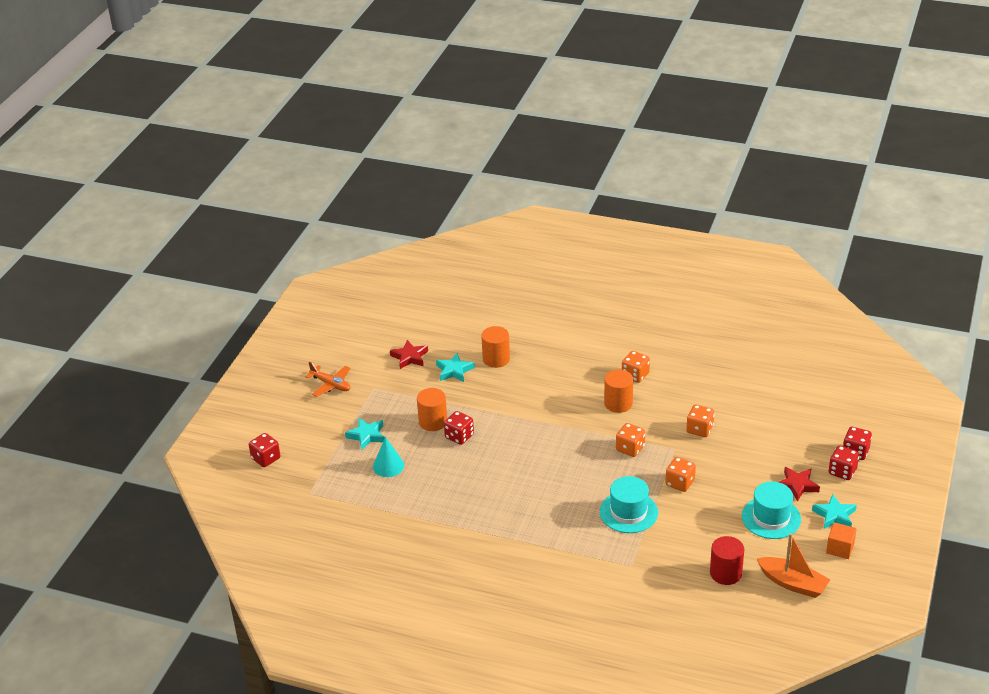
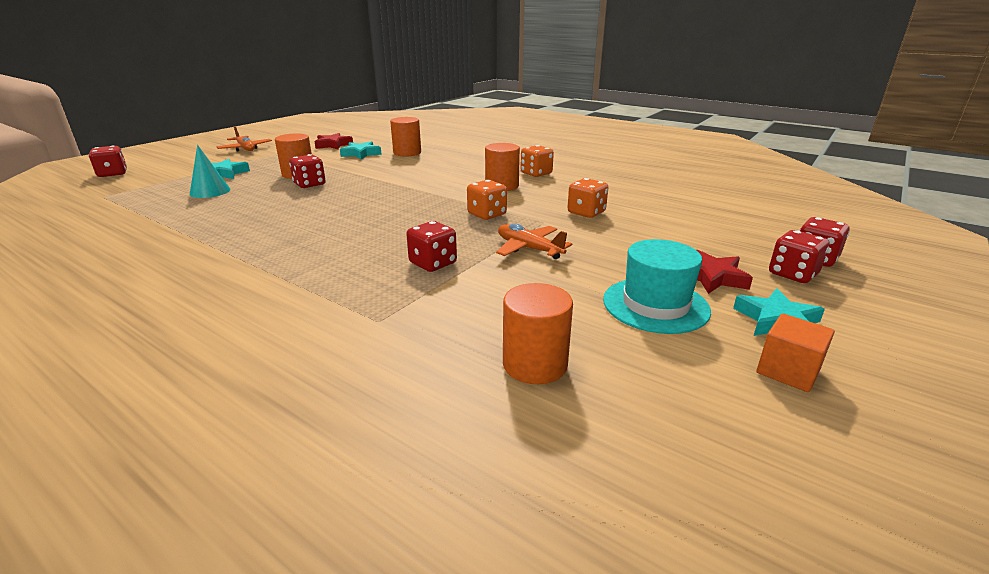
camera: 15 degrees right, 10 degrees down
turquoise hat [600,476,658,533] -> red dice [406,221,457,272]
orange dice [665,457,696,492] -> orange plane [496,223,572,259]
red cylinder [710,536,744,585] -> orange cylinder [503,283,573,384]
orange boat [757,533,830,598] -> none

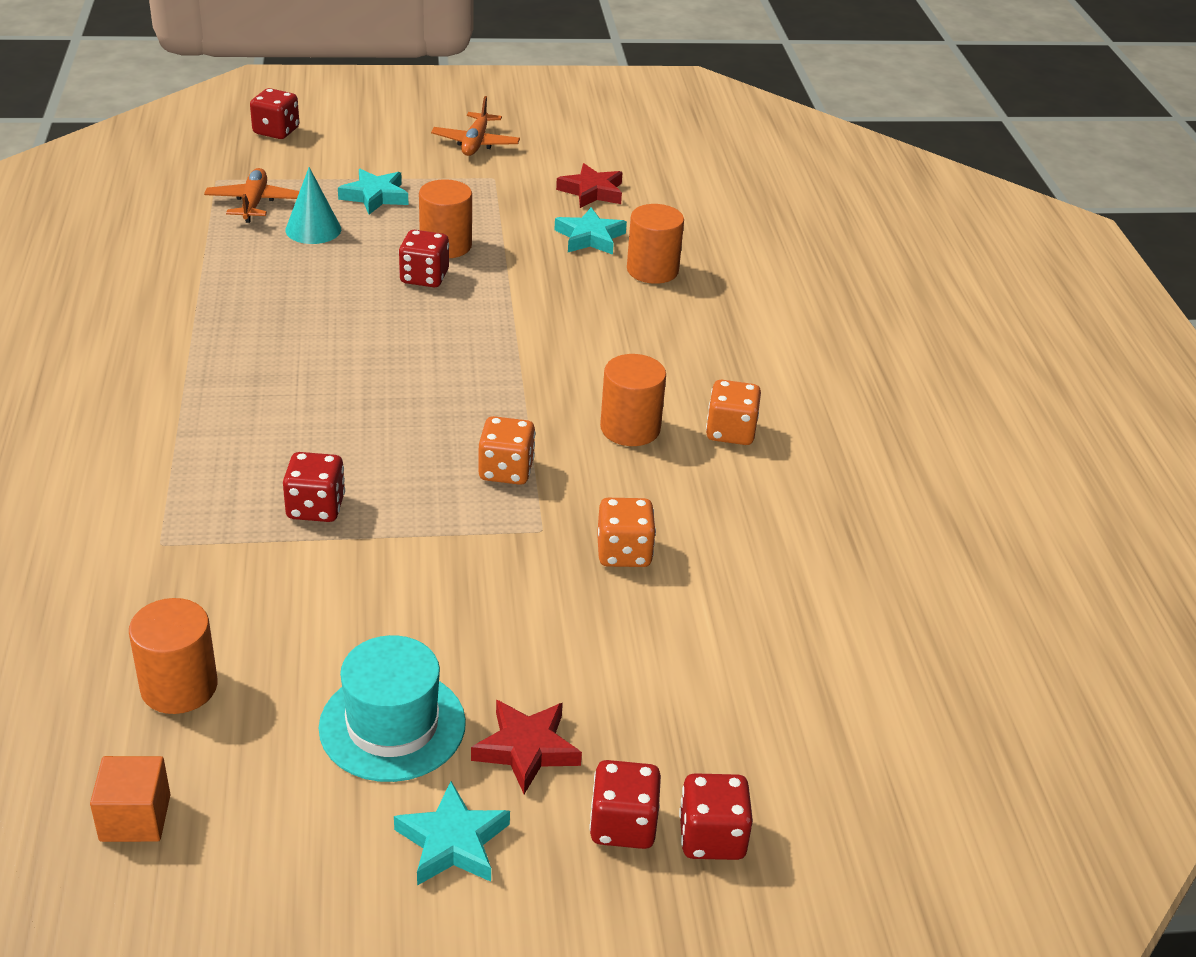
camera: 45 degrees right, 10 degrees up
orange plane [496,223,572,259] -> orange plane moved to [204,168,300,223]
orange cube [757,313,835,392] -> orange cube moved to [90,756,171,842]

